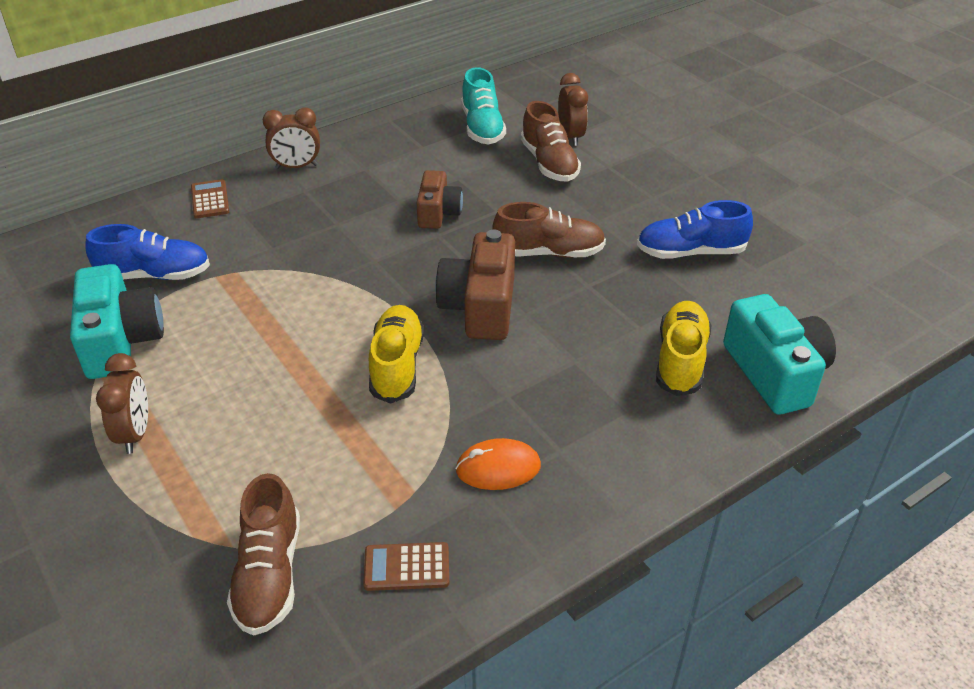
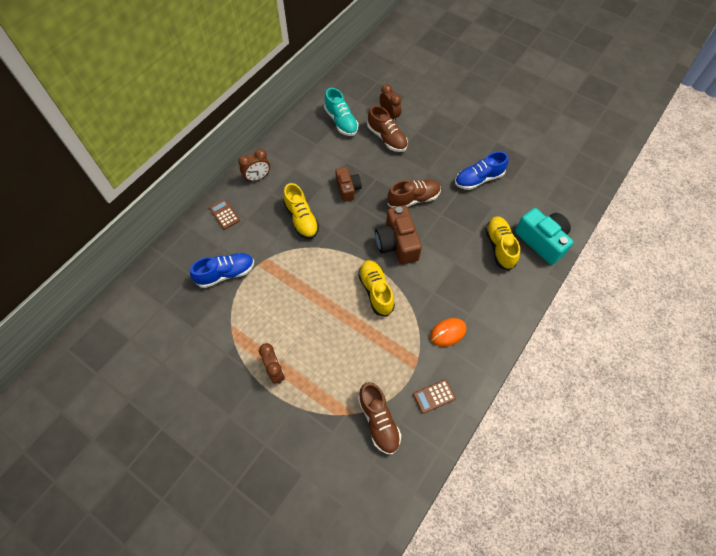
camera: 20 degrees left, 20 degrees up
turquoise camera [70,264,164,379] -> none
none -> yellow shoe [284,183,319,239]

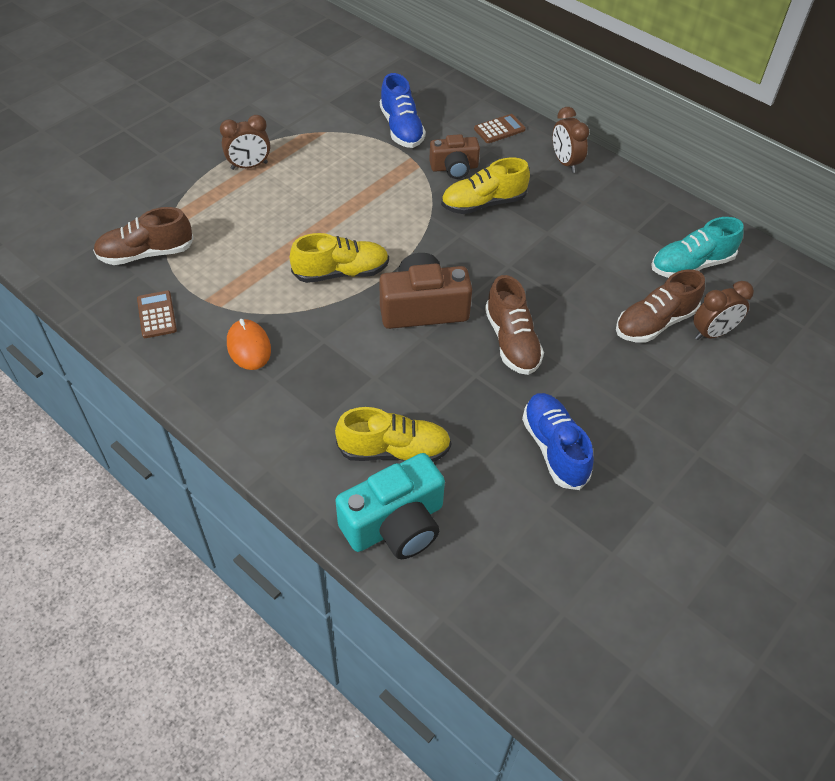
camera: 95 degrees right, 10 degrees down
brown camera [335,167,362,202] -> brown camera moved to [429,134,480,179]

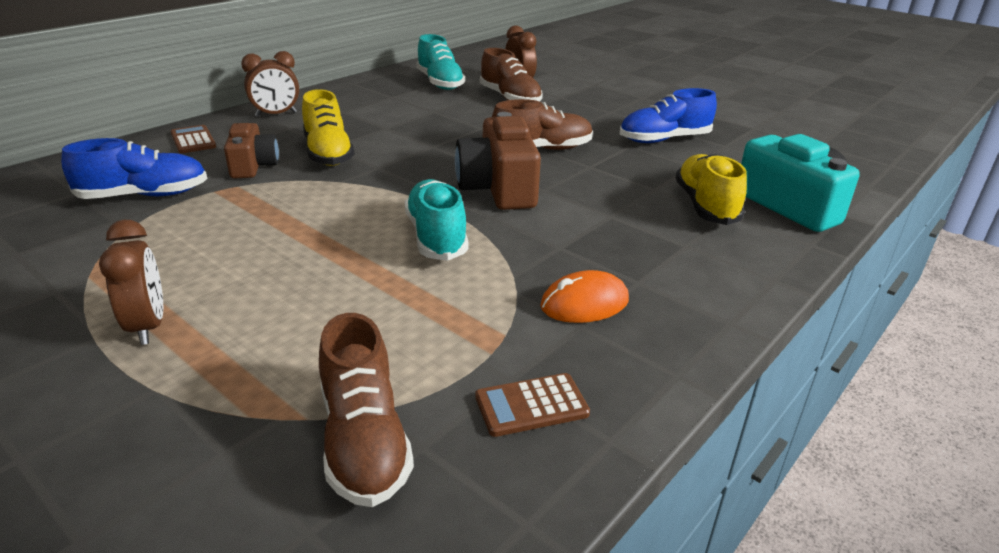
camera: 90 degrees left, 20 degrees down
yellow shoe [290,233,389,283] -> turquoise shoe [405,179,468,261]

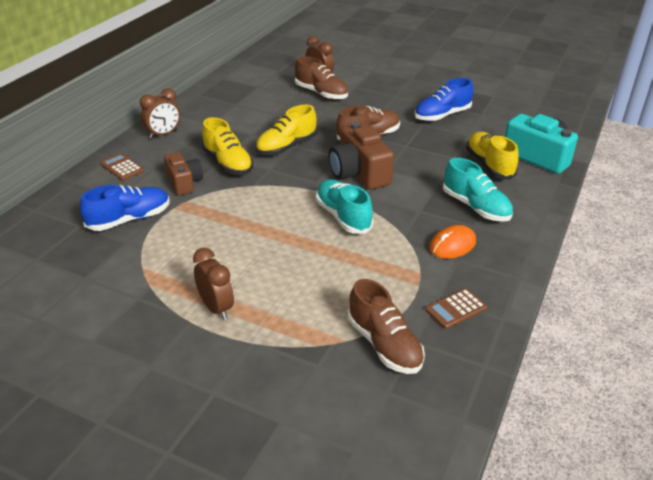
camera: 15 degrees left, 5 degrees up
turquoise shoe [416,34,465,90] -> turquoise shoe moved to [443,158,513,222]
none -> yellow shoe [255,104,317,155]

